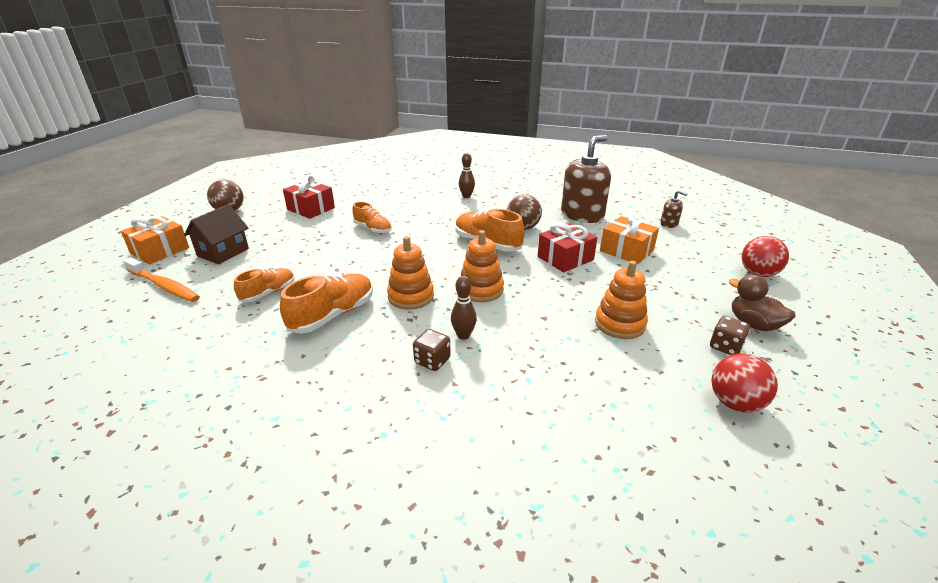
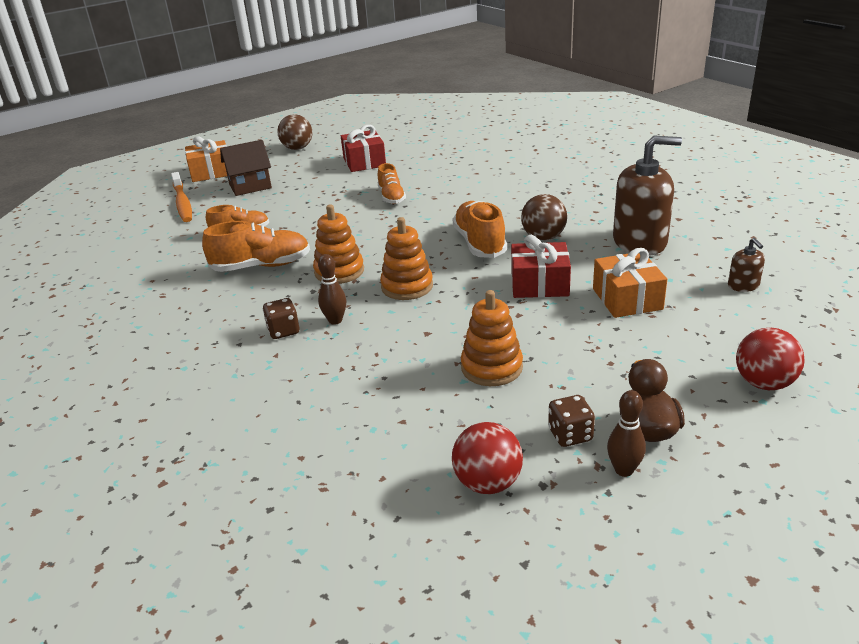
camera: 40 degrees right, 0 degrees up
brown bowling pin [459,153,475,198] -> brown bowling pin moved to [607,390,646,477]

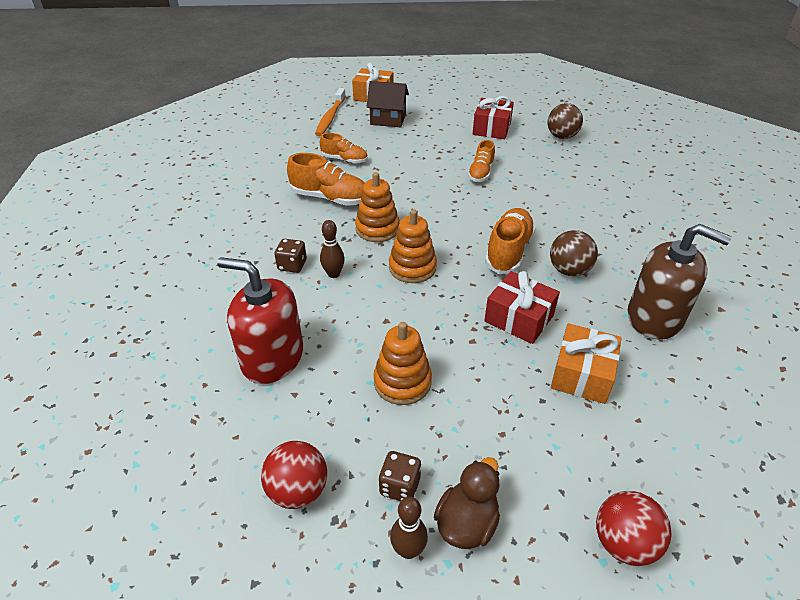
camera: 30 degrees right, 10 degrees up
brown ball [277,114,312,150] -> brown ball moved to [548,103,583,139]
brown soap dispenser [728,238,765,292] -> none
none -> red soap dispenser [217,257,303,384]

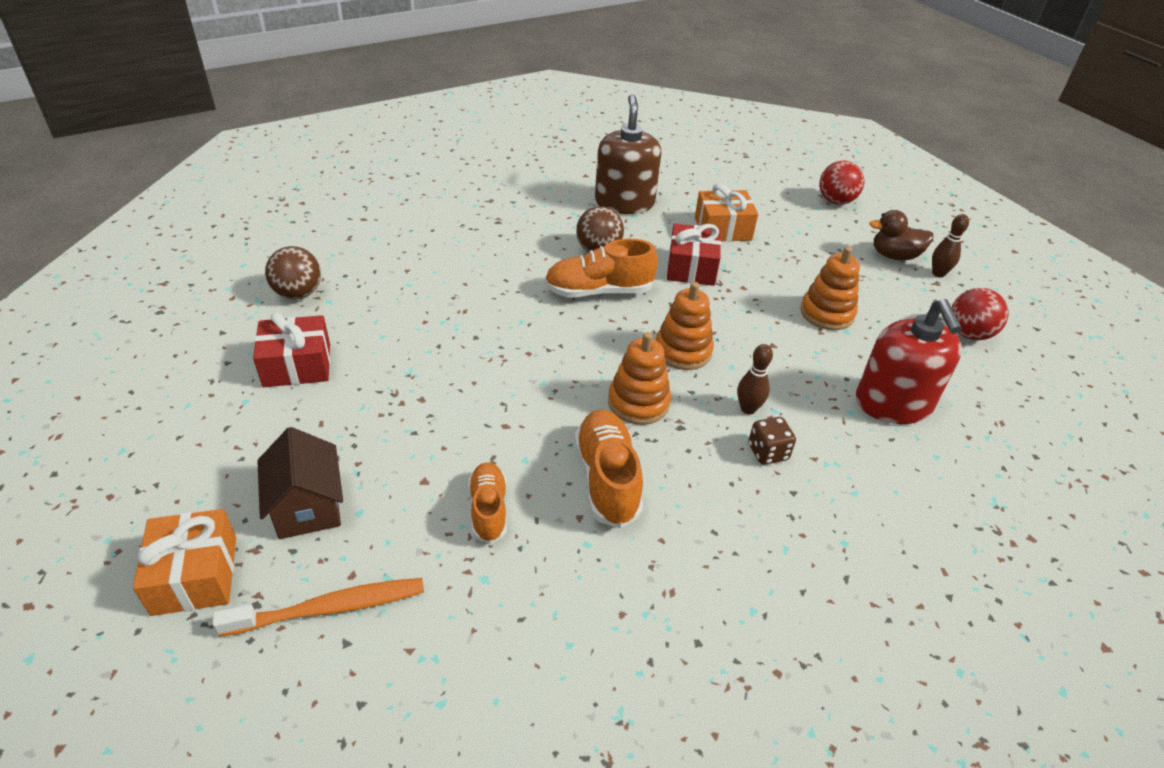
camera: 120 degrees left, 0 degrees up
brown dice [379,451,421,501] -> none
orange shoe [468,140,495,182] -> none

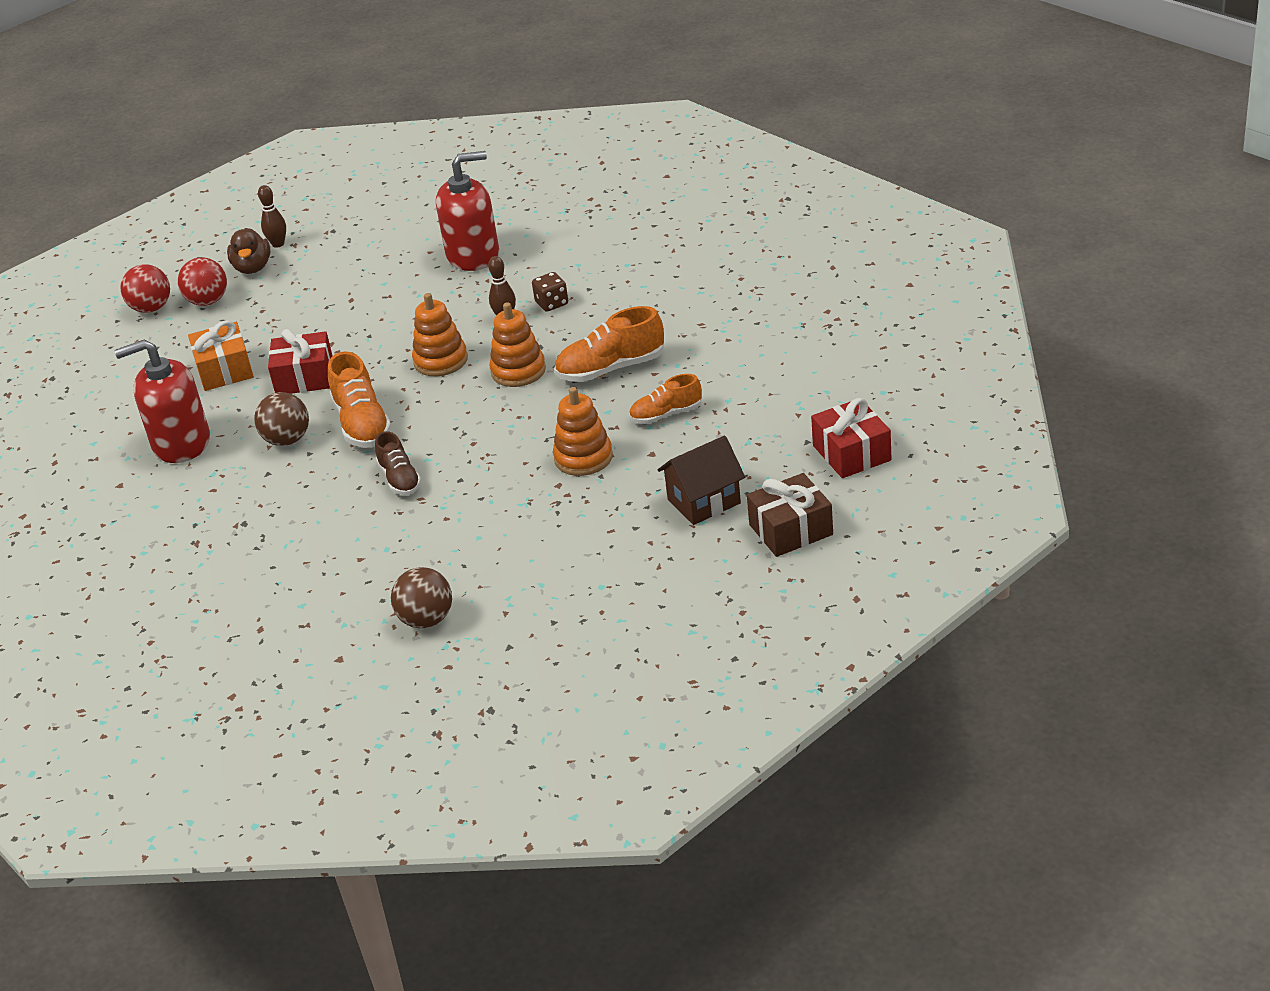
camera: 95 degrees left, 5 degrees down
orange gift [133,509,236,616] -> brown gift [747,473,833,557]
orange toothbrush [212,578,424,637] -> none
red gift [253,312,330,387] -> red gift moved to [811,398,892,478]
brown soap dispenser [595,94,661,214] -> red soap dispenser [115,340,210,463]
orange stacking toy [800,246,860,330] -> orange stacking toy moved to [553,387,613,476]
red ball [951,288,1009,340] -> red ball moved to [178,257,227,306]
none -> brown shoe [375,431,422,495]

